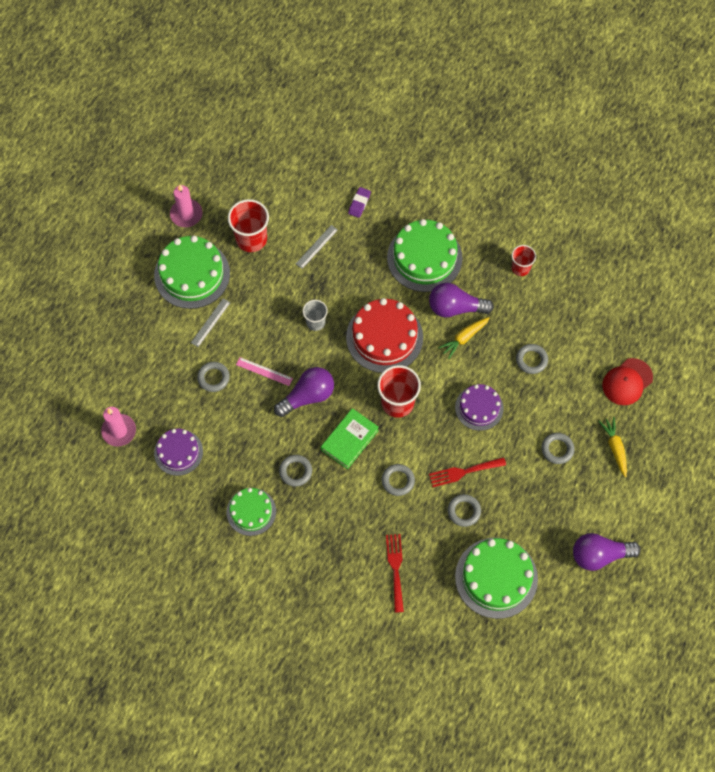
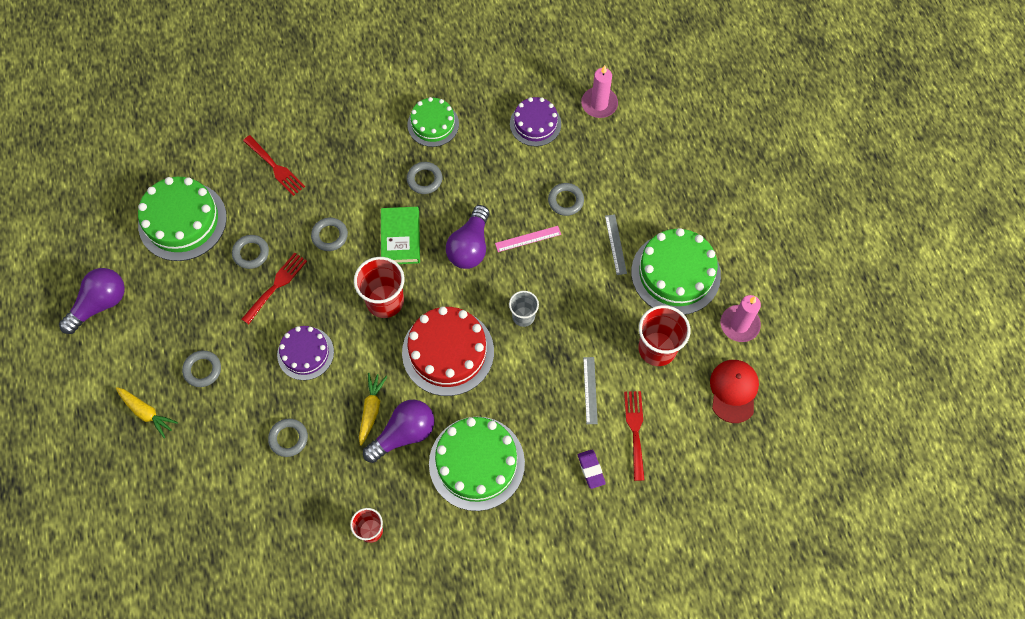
camera: 140 degrees right, 0 degrees up
red cap [602,358,653,405] -> red cap moved to [710,360,759,423]
none -> red fork [624,391,644,481]

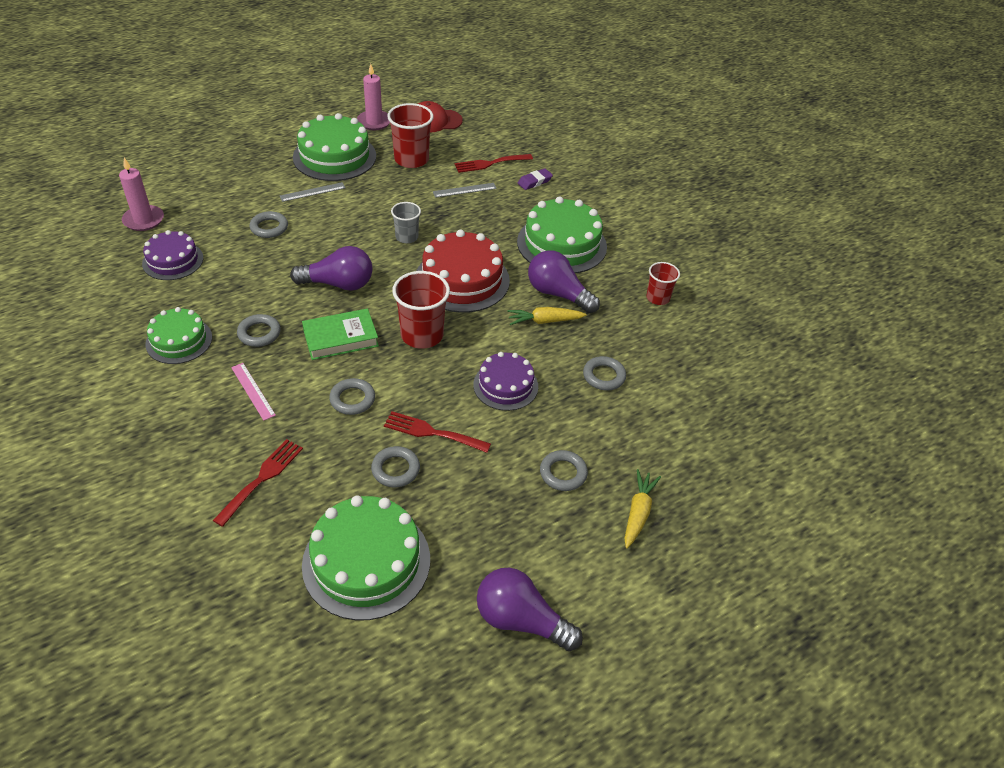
camera: 110 degrees left, 20 degrees down
pink ruler [495,226,561,252] -> pink ruler moved to [231,363,276,421]

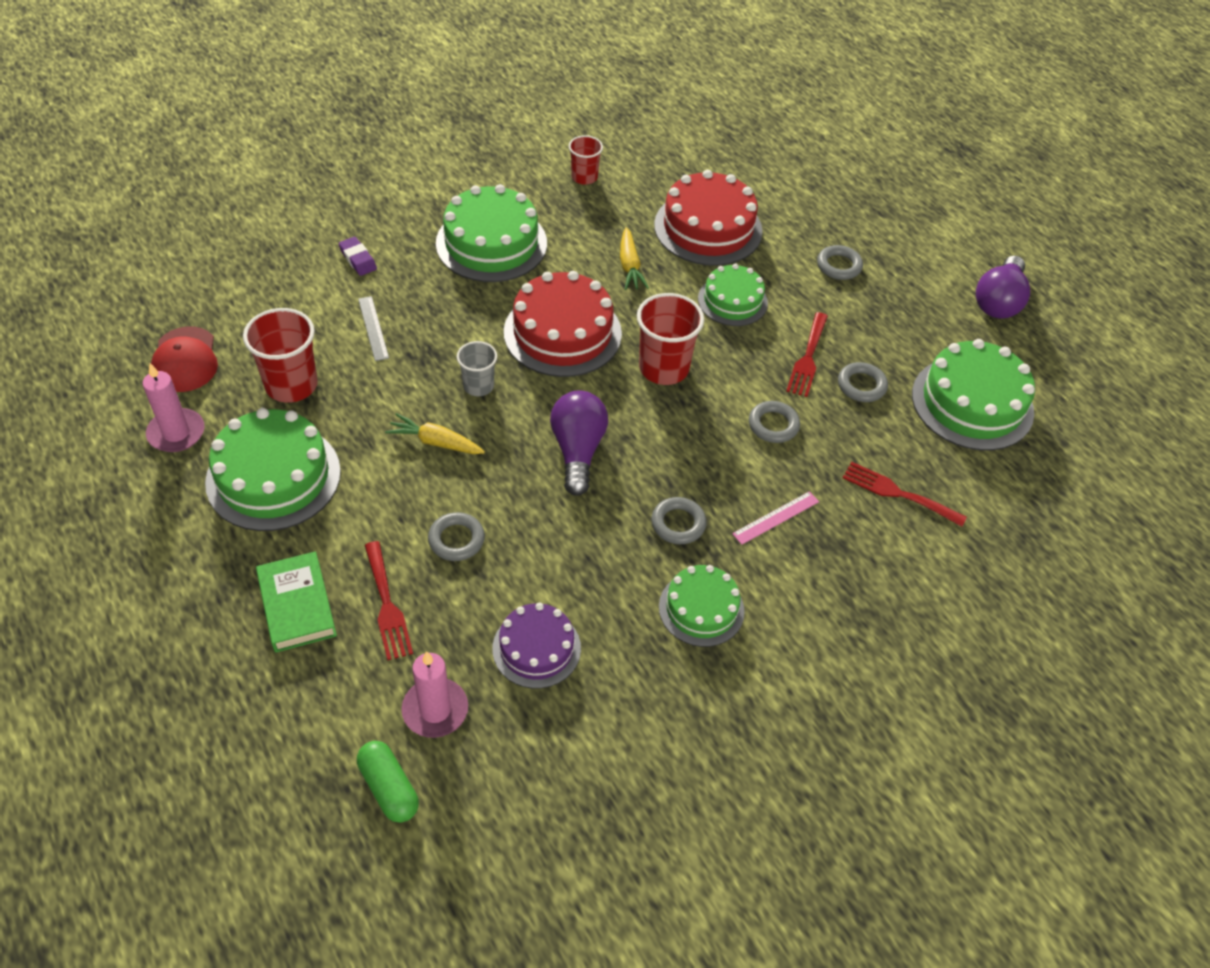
camera: 90 degrees left, 5 degrees up
grey ruler [280,182,346,202] -> none
green book [302,308,379,360] -> green book moved to [256,551,337,653]
red fork [455,154,533,173] -> red fork moved to [365,541,413,660]
purple cake [473,352,538,411] -> green cake [698,264,768,326]
purple light bulb [528,250,600,313] -> none
grey ring [583,356,626,391] -> red cake [654,170,763,266]
yellow carrot [625,469,661,548] -> yellow carrot moved to [385,413,485,454]
none -> green capsule [357,741,419,823]

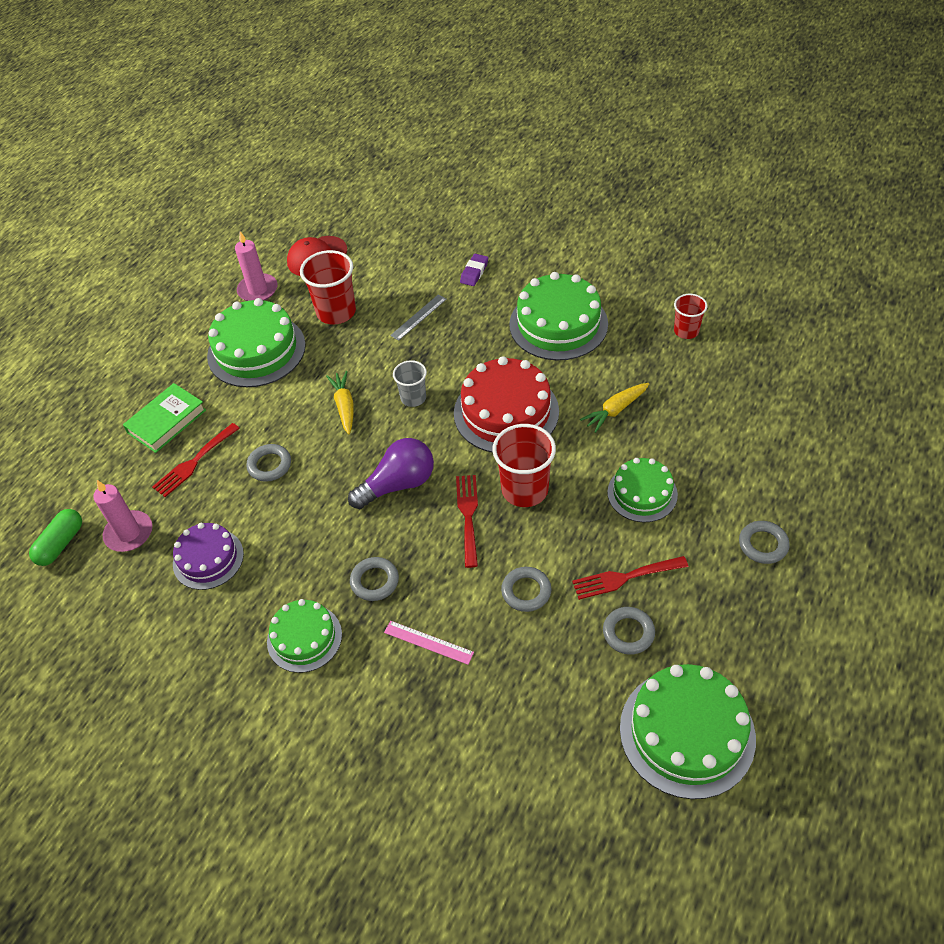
camera: 65 degrees right, 0 degrees up
red cake [654,170,763,266] -> none
red fork [843,462,967,527] -> red fork moved to [456,475,478,568]
purple light bulb [976,256,1030,319] -> none

